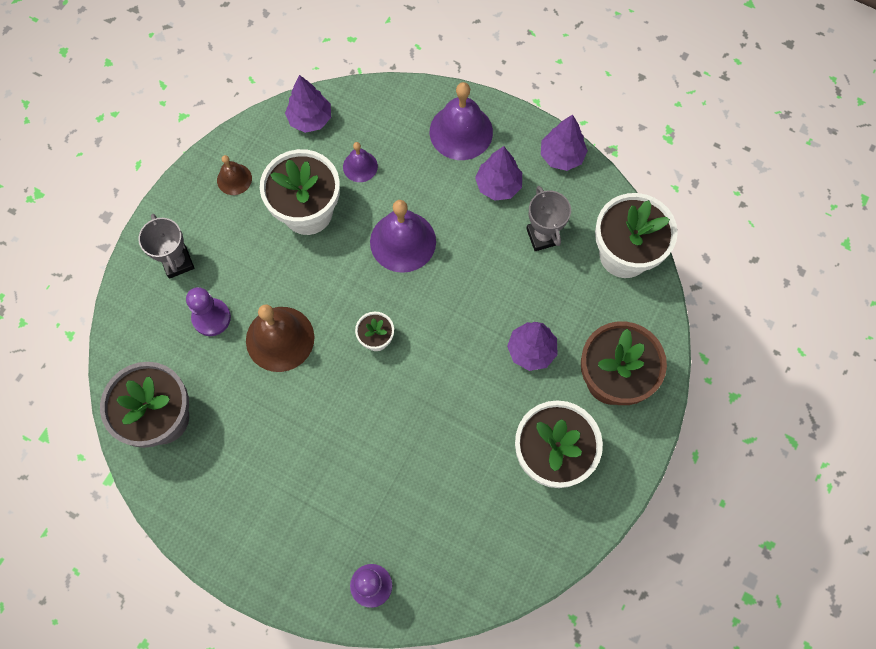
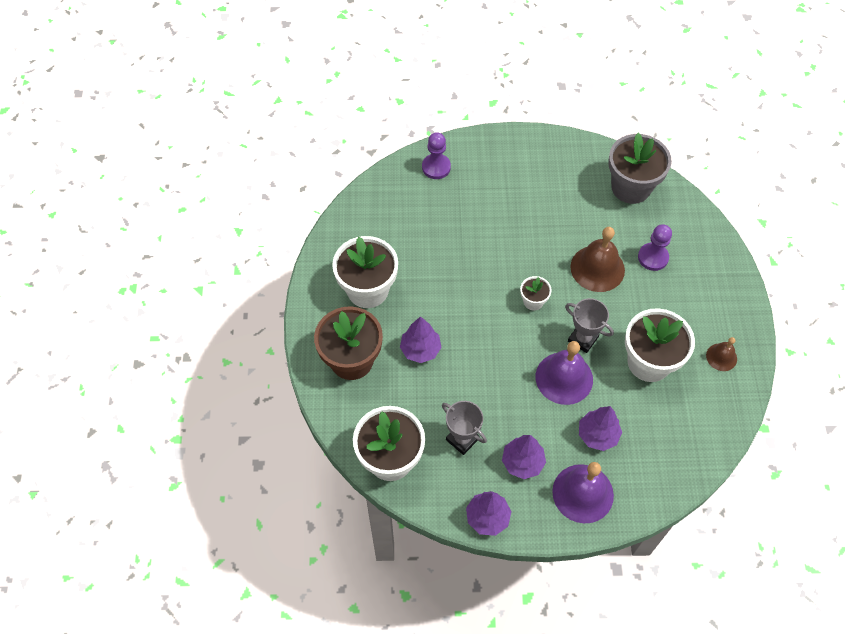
camera: 150 degrees right, 10 degrees down
grey trophy [138,214,194,279] -> grey trophy moved to [565,298,614,353]
purple tree [285,75,331,133] -> purple tree moved to [579,406,622,451]
purple bell [343,142,378,182] -> none

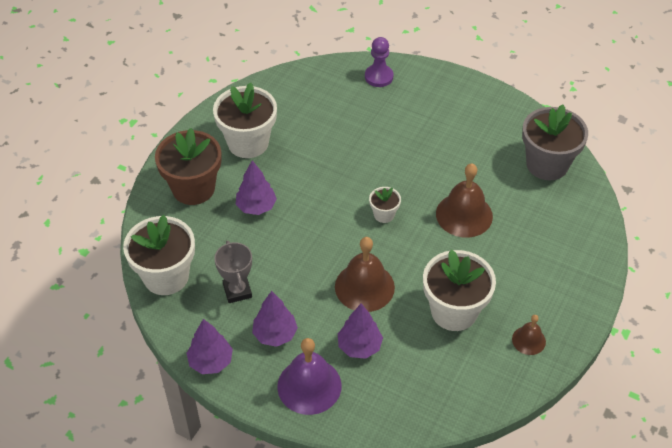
camera: 30 degrees right, 10 degrees down
purple bell [536,341,593,405] -> brown bell [335,237,395,312]
grey trophy [565,298,614,353] -> none
purple pawn [638,224,672,271] -> none

